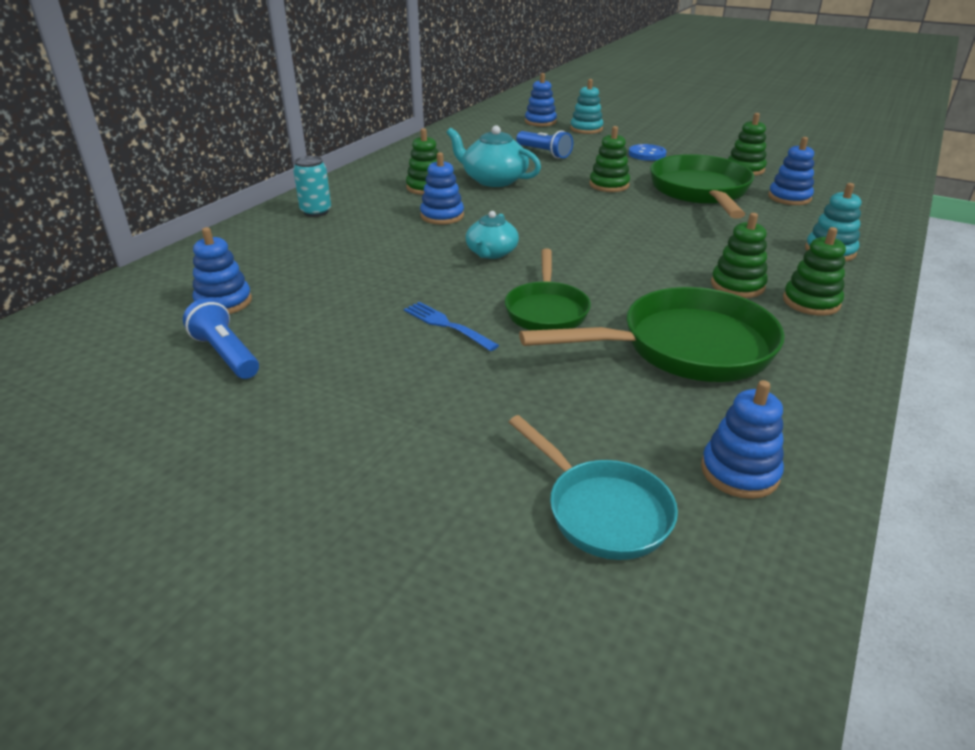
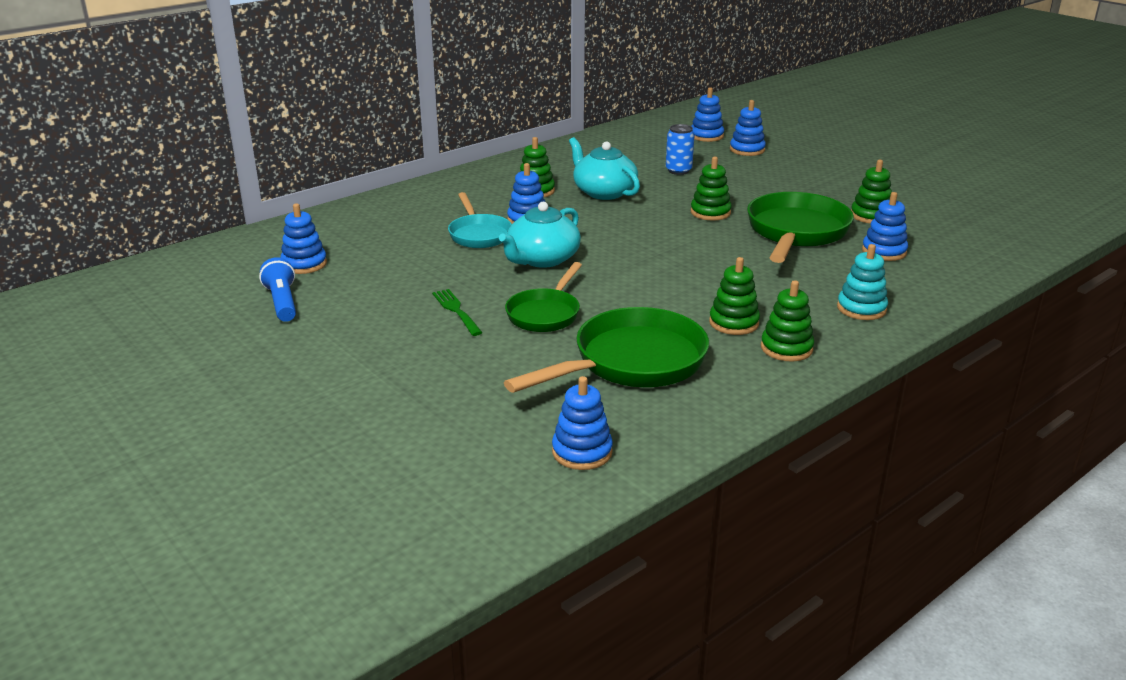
camera: 20 degrees right, 5 degrees down
turquoise can [293,156,331,217] -> none
blue fork [404,302,499,351] -> green fork [432,289,483,336]
turquoise teapot [466,211,519,259] -> turquoise teapot [499,202,581,268], size x1.53
turquoise pan [509,415,678,560] -> turquoise pan moved to [448,192,512,248]
blue flashlight [516,130,573,158] -> blue can [666,124,694,175]
green pan [519,287,785,382] -> green pan turned 45 degrees counterclockwise [504,307,709,393]
turquoise stacking toy [570,79,603,134] -> blue stacking toy [730,100,766,156]
blue button [629,144,666,161] -> none

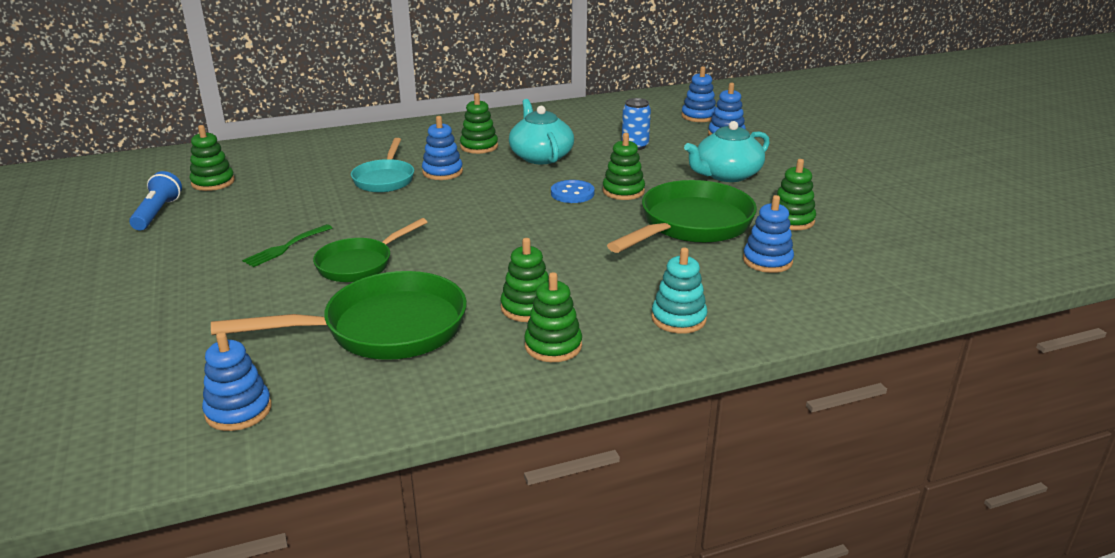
camera: 20 degrees right, 0 degrees up
blue stacking toy [280,203,327,274] -> green stacking toy [190,125,235,191]
green fork [432,289,483,336] -> green fork turned 135 degrees counterclockwise [242,224,332,267]
turquoise teapot [499,202,581,268] -> turquoise teapot moved to [684,121,770,182]
none -> blue button [551,180,595,203]

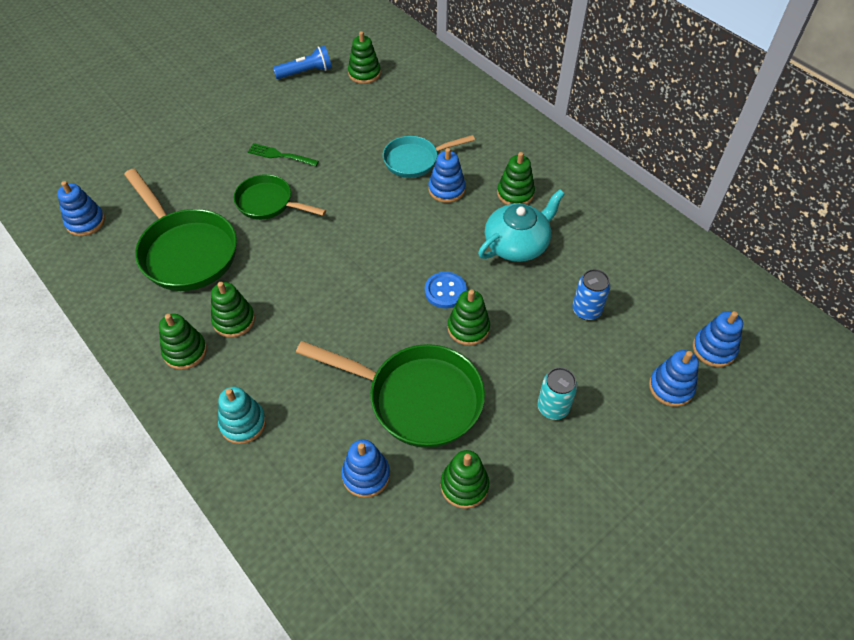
camera: 70 degrees right, 25 degrees up
turquoise teapot [684,121,770,182] -> turquoise can [537,367,577,420]

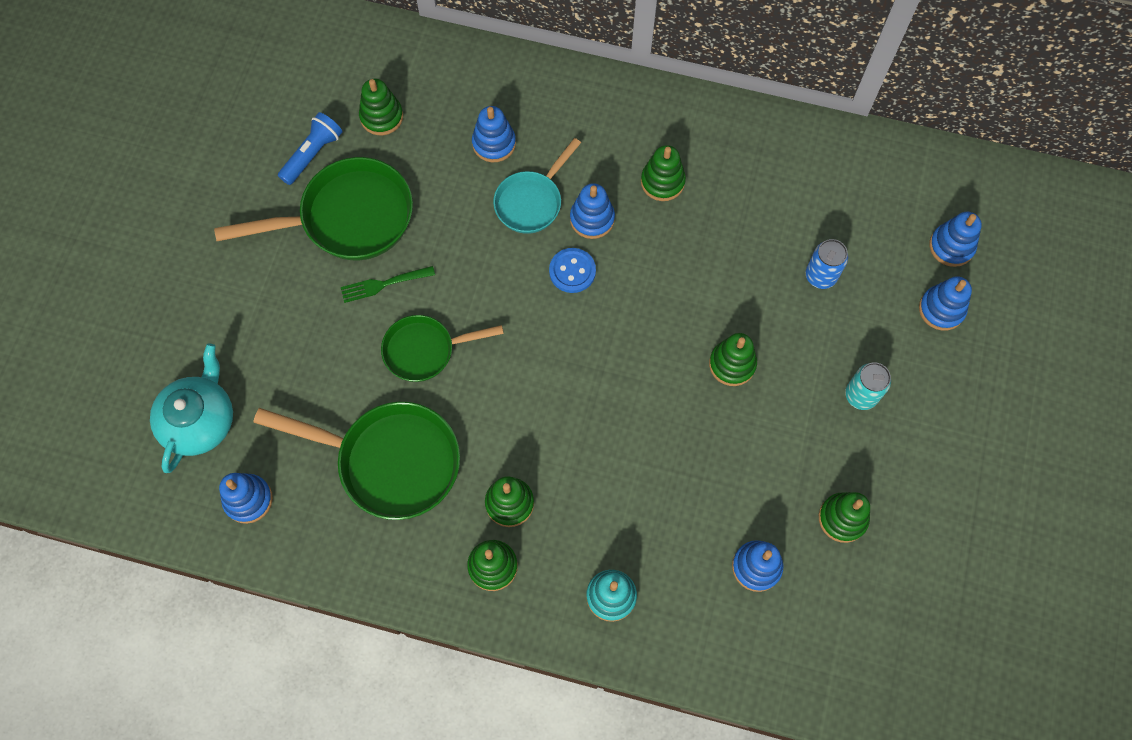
camera: 35 degrees left, 15 degrees up
green pan [296,341,485,448] -> green pan moved to [214,157,413,260]
blue button [425,272,467,308] -> blue button moved to [549,248,596,293]
turquoise teapot [478,189,565,262] -> turquoise teapot moved to [150,344,233,473]
none -> blue stacking toy [472,106,516,162]

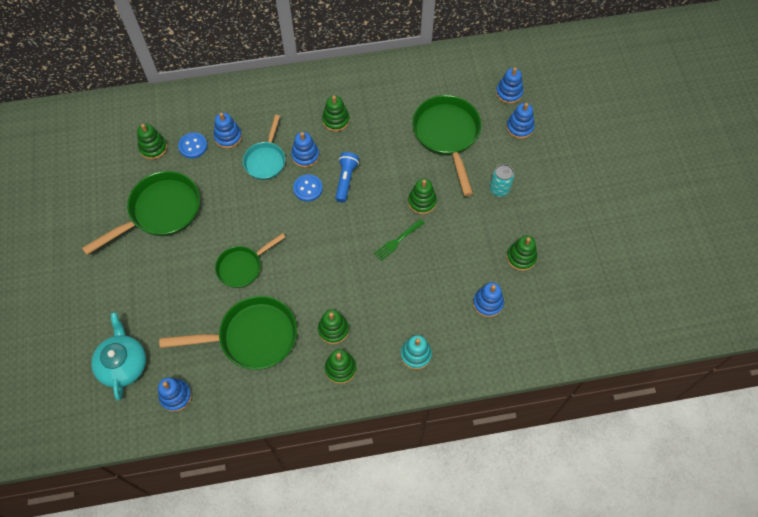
camera: 25 degrees left, 5 degrees down
blue flashlight [278,112,343,185] -> blue flashlight moved to [335,152,359,203]
green fork [341,266,435,303] -> green fork moved to [374,219,424,261]
blue can [806,239,848,289] -> green pan [412,95,481,196]
none -> blue button [178,132,207,159]

